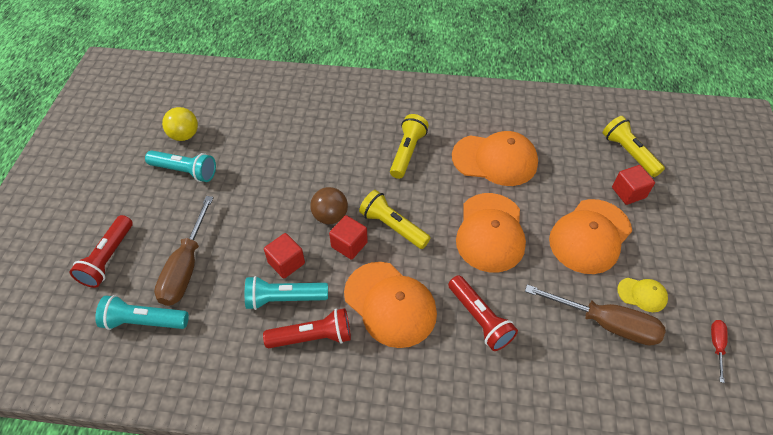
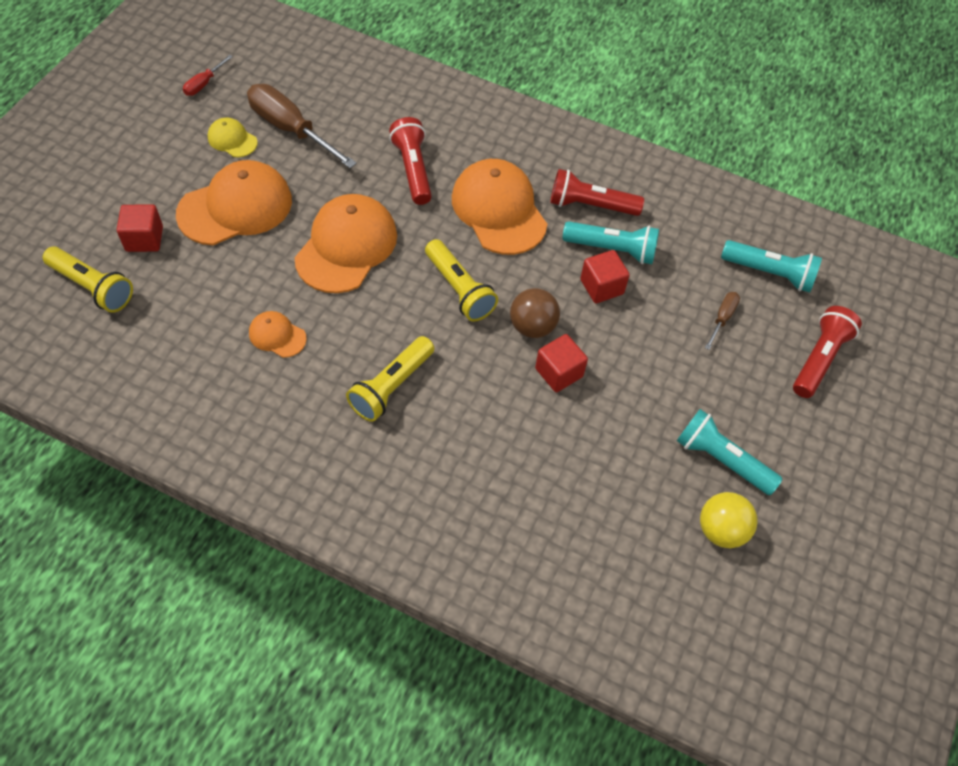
camera: 165 degrees left, 5 degrees up
brown screwdriver [154,196,214,306] -> brown screwdriver [705,292,740,350], size x0.47
red cube [329,215,368,260] -> red cube moved to [535,334,588,392]
orange cap [452,131,538,186] -> orange cap [249,311,307,358], size x0.48
yellow flashlight [603,116,665,177] -> yellow flashlight turned 45 degrees counterclockwise [43,247,133,313]

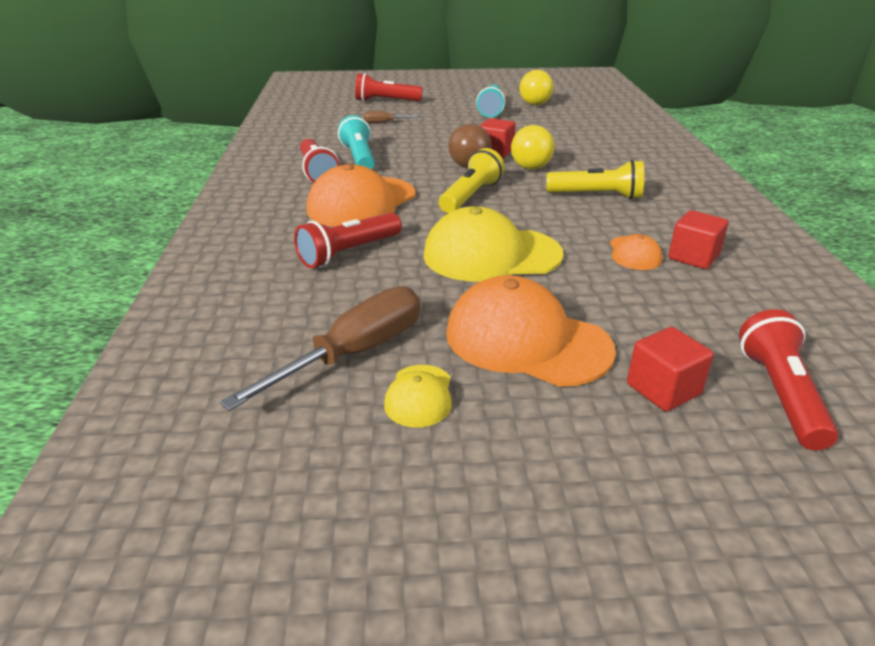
camera: 115 degrees left, 25 degrees down
yellow flashlight [43,247,133,313] -> red flashlight [739,309,838,450]
red screwdriver [183,55,233,96] -> none
brown screwdriver [247,84,357,168] -> brown screwdriver turned 150 degrees counterclockwise [220,286,420,411]
orange cap [295,194,397,293] -> yellow cap [423,206,564,282]
red cube [580,250,630,303] -> red cube moved to [668,210,728,269]
turquoise flashlight [721,240,822,293] -> none
none -> yellow ball [511,125,555,170]

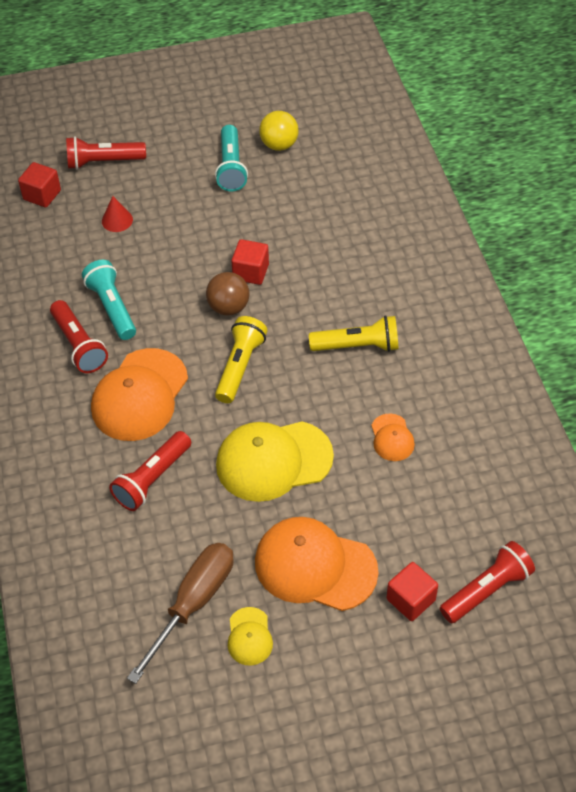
camera: 10 degrees left, 20 degrees up
brown screwdriver [364,111,420,123] -> red cone [102,196,133,232]
yellow ball [511,125,555,170] -> none
red cube [668,210,728,269] -> red cube moved to [18,162,61,207]
red flashlight [739,309,838,450] -> red flashlight turned 60 degrees clockwise [440,541,535,623]

